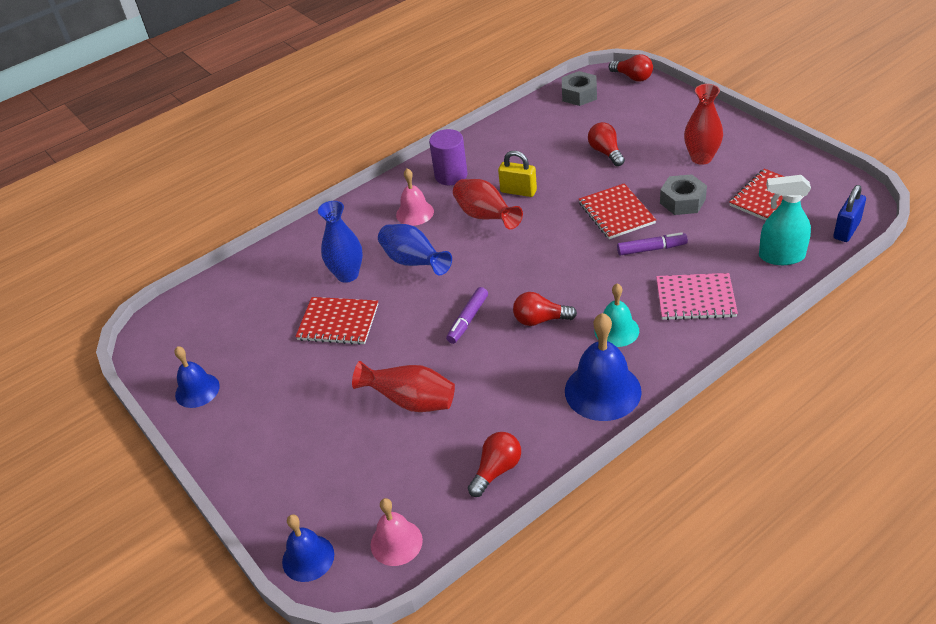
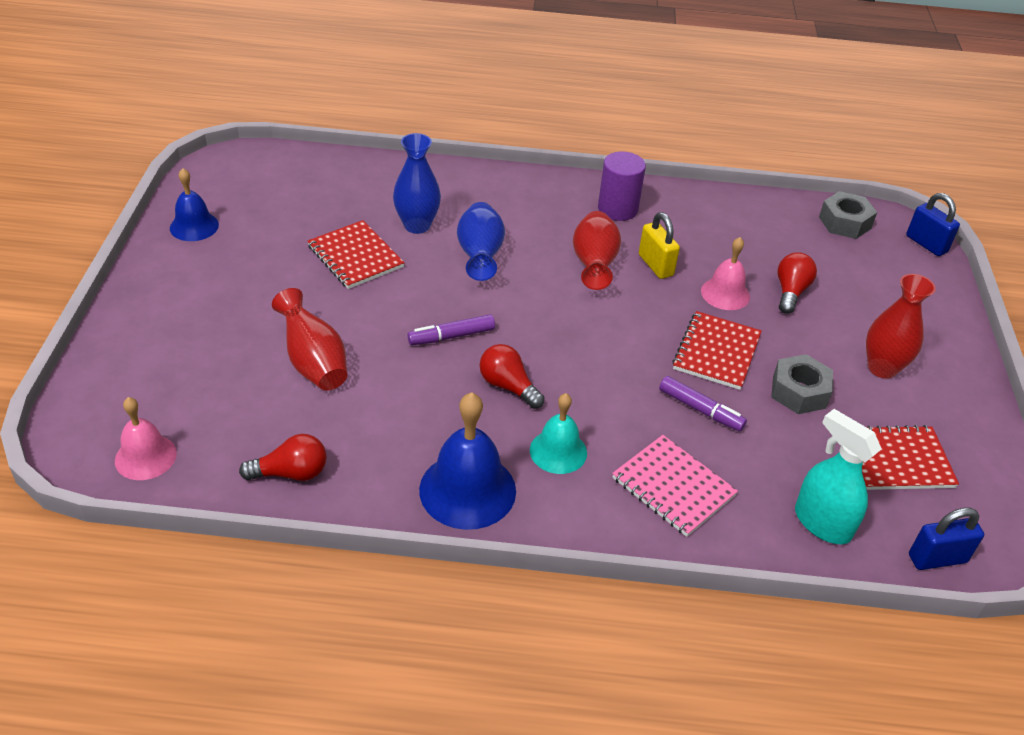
camera: 35 degrees right, 0 degrees up
blue bell [282,514,334,582] -> none
pink bell [396,168,434,226] -> pink bell moved to [701,237,750,310]
red light bulb [609,54,653,82] -> blue padlock [906,193,960,256]

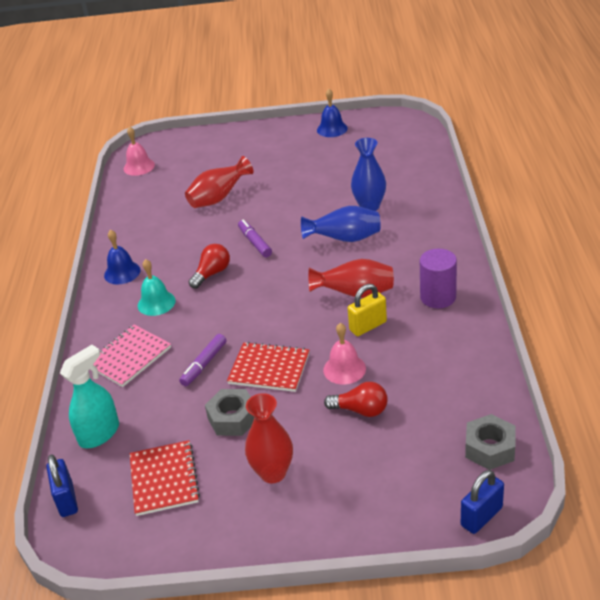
camera: 90 degrees right, 5 degrees down
red light bulb [239,434,327,481] -> none
red notebook [307,220,405,289] -> none
blue bell [419,392,516,530] -> blue bell [104,230,141,285], size x0.62

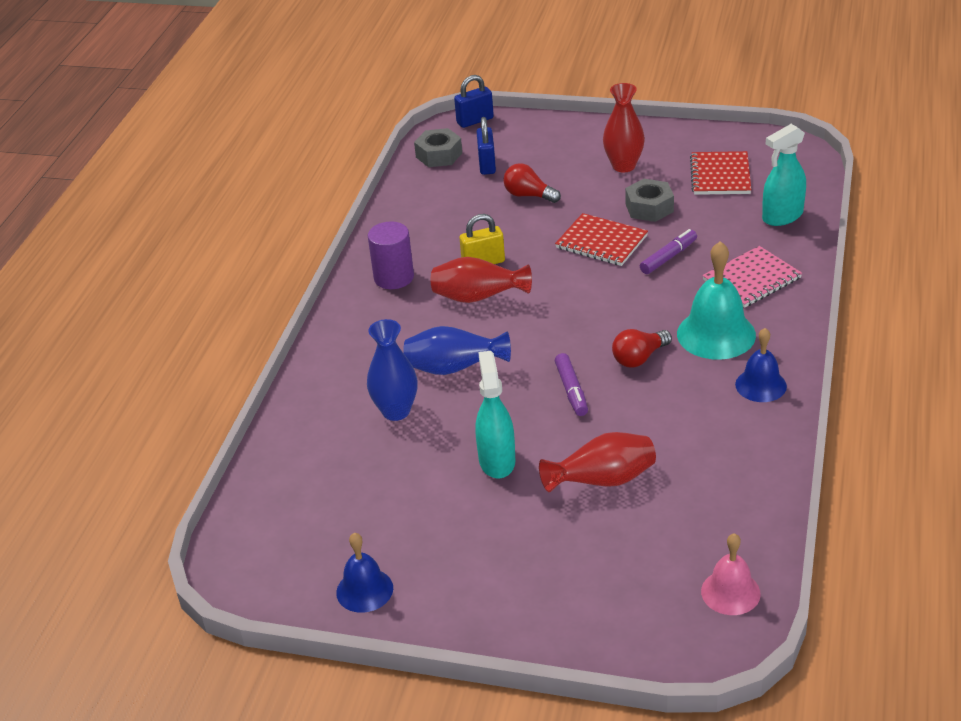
camera: 165 degrees left, 0 degrees up
blue padlock [47,454,78,517] -> blue padlock moved to [477,117,496,175]
turquoise bell [138,259,176,316] -> turquoise bell [677,241,756,360], size x1.61
pink bell [323,323,366,385] -> none
none -> turquoise spray bottle [475,351,515,478]

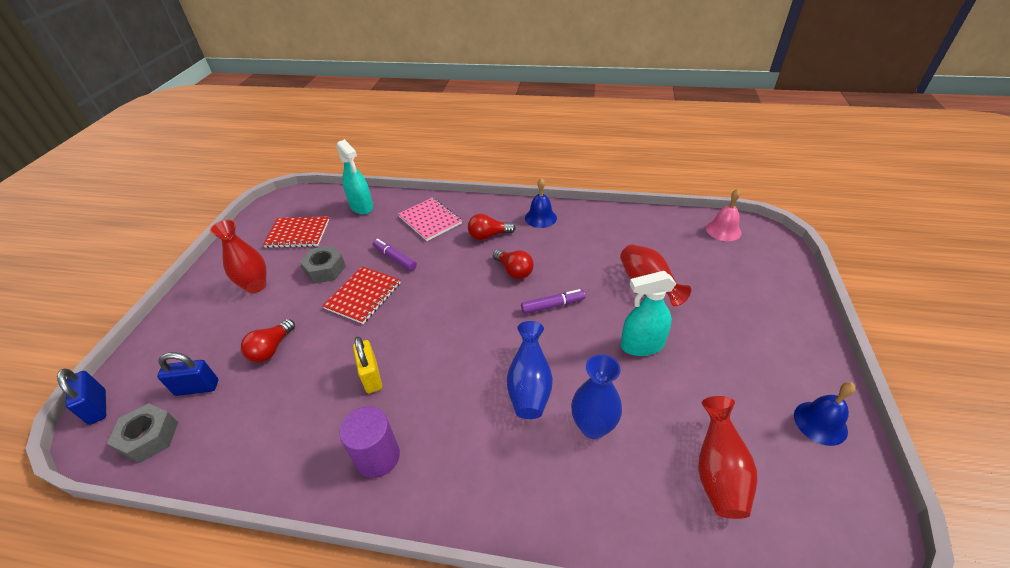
camera: 95 degrees left, 5 degrees up
red vase [431,257,532,303] -> red vase moved to [698,396,758,519]
turquoise bell [677,241,756,360] -> red light bulb [468,214,516,240]

